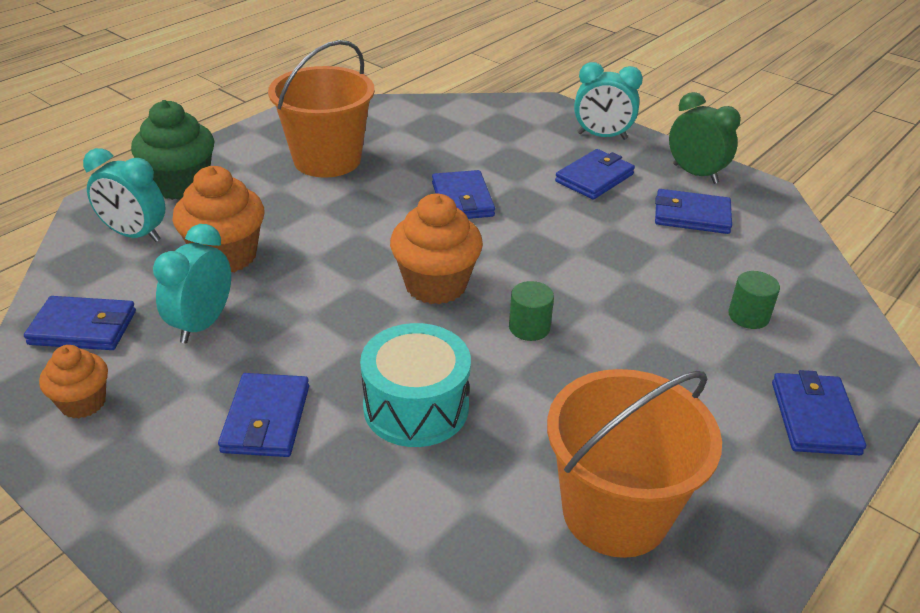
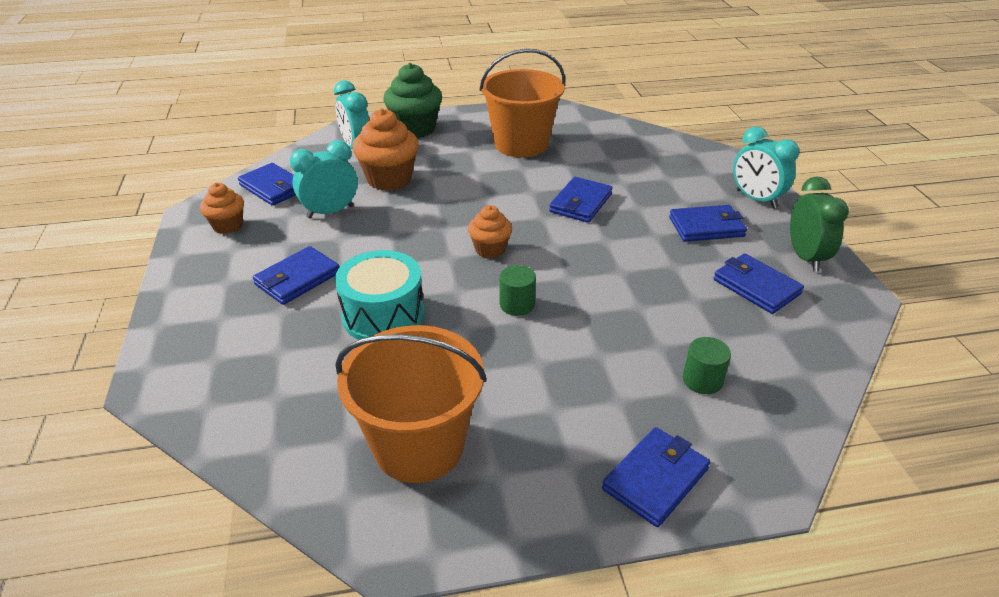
camera: 40 degrees right, 0 degrees up
orange cupcake [390,194,483,304] -> orange cupcake [468,205,512,258], size x0.60

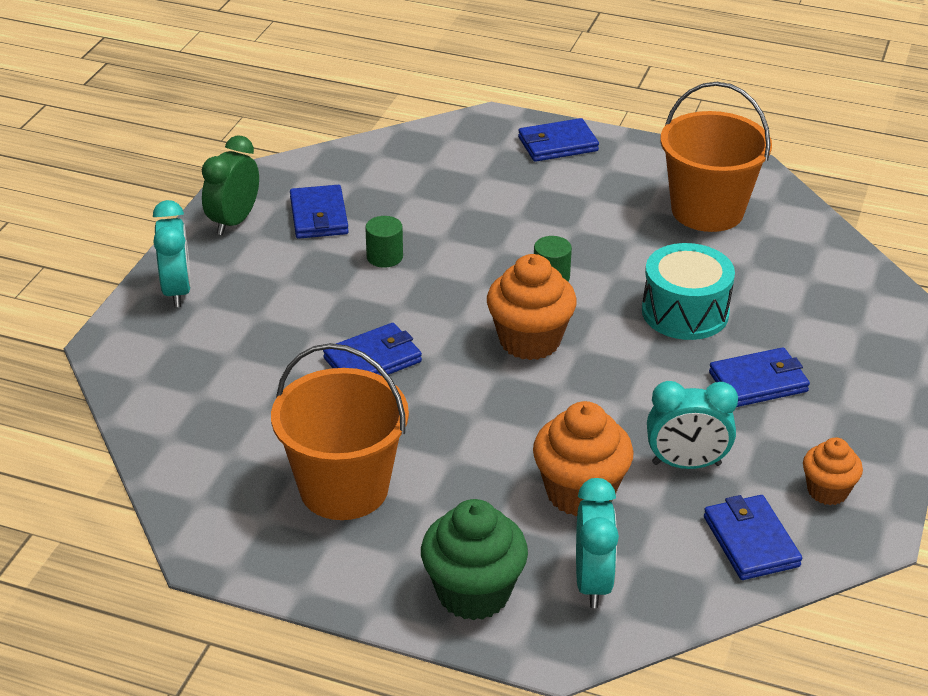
camera: 150 degrees left, 0 degrees up
orange cupcake [468,205,512,258] -> orange cupcake [487,254,577,360], size x1.68
blue wallet [669,205,747,242] -> none
green cylinder [683,337,731,394] -> green cylinder moved to [365,216,403,268]

